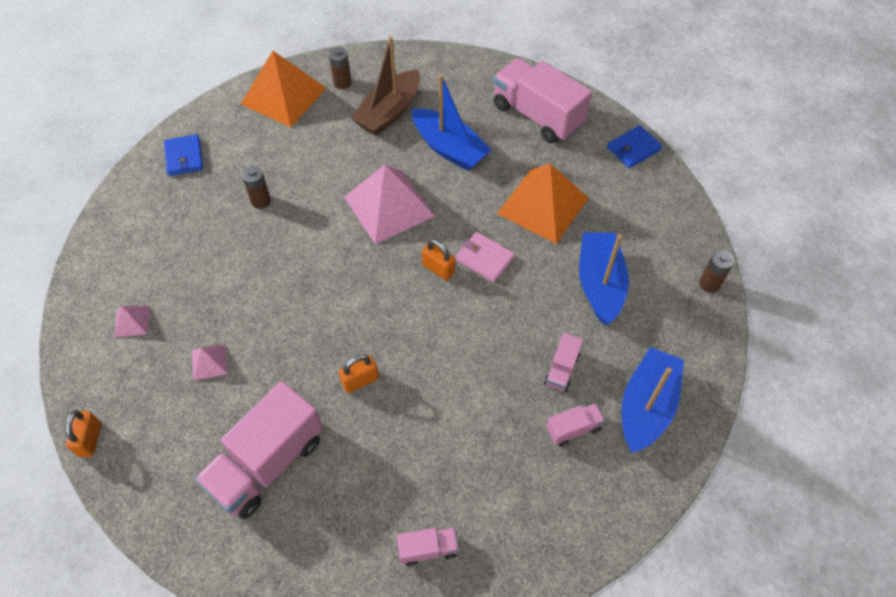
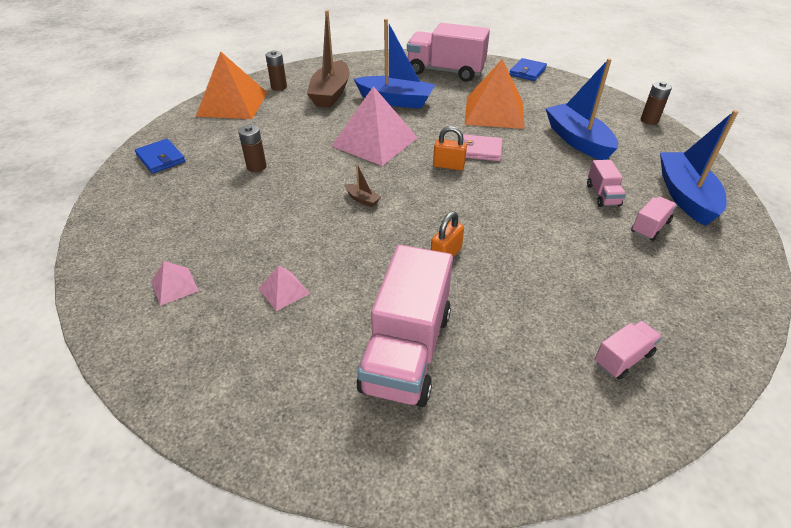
camera: 25 degrees left, 15 degrees down
orange padlock [65,410,102,457] -> none
none -> brown boat [345,163,381,207]

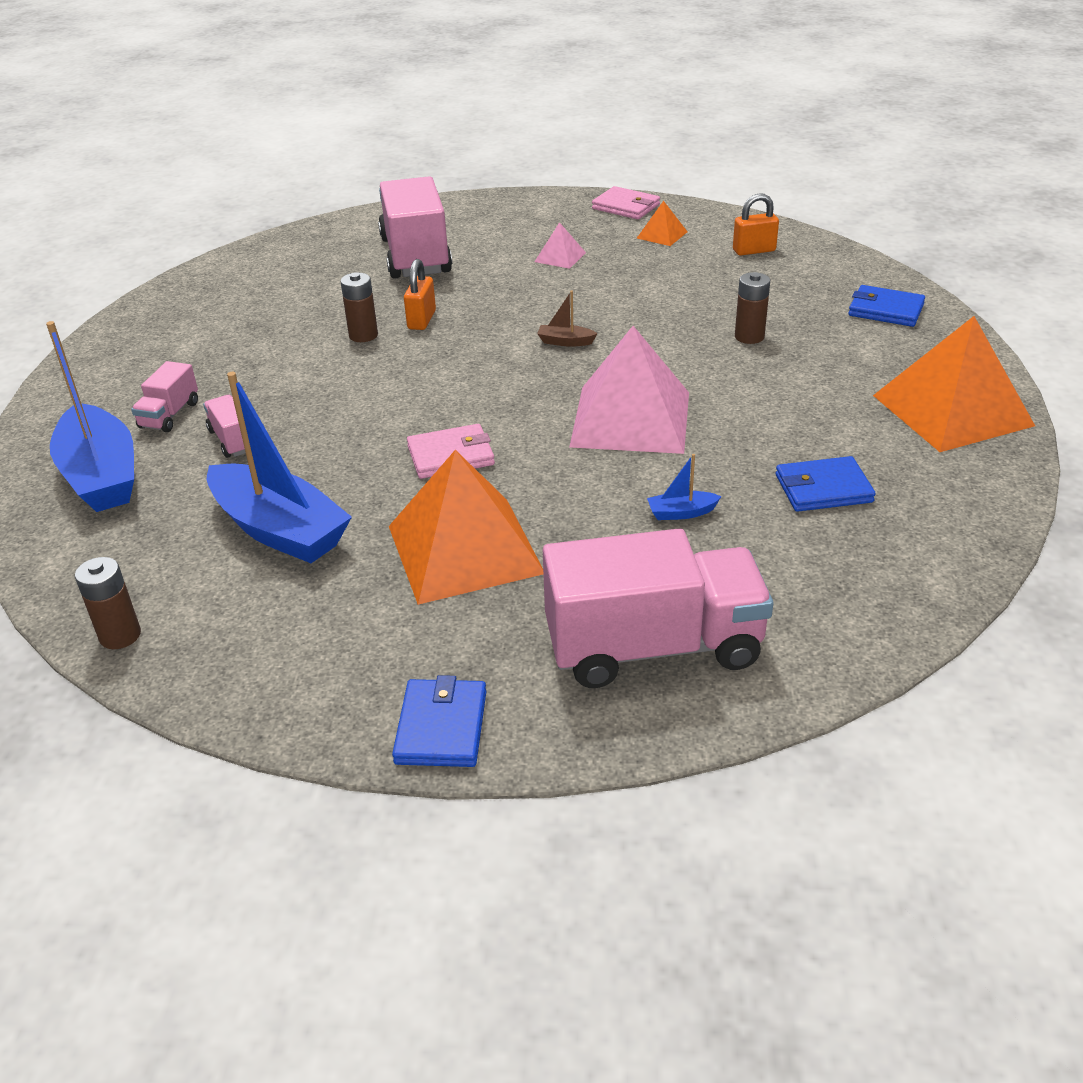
camera: 155 degrees right, 5 degrees down
pink pyramid [151,261,199,306] -> orange pyramid [637,201,688,246]
brown battery [266,50,287,91] -> brown battery moved to [341,272,378,342]
brown boat [307,10,350,108] -> blue wallet [776,456,876,512]
blue boat [354,19,435,109] -> blue boat [647,454,722,520], size x0.40
orange padlock [433,126,467,170] -> orange padlock moved to [733,193,779,256]
pink truck [595,321,662,380] -> none
none -> pink wallet [592,186,660,219]

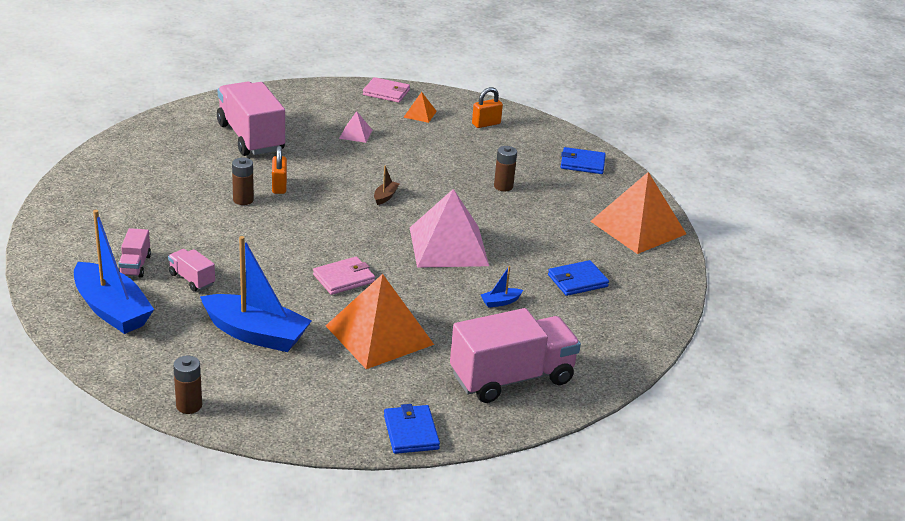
camera: 20 degrees left, 5 degrees down
brown boat [537,291,598,347] -> brown boat turned 120 degrees clockwise [374,166,400,205]

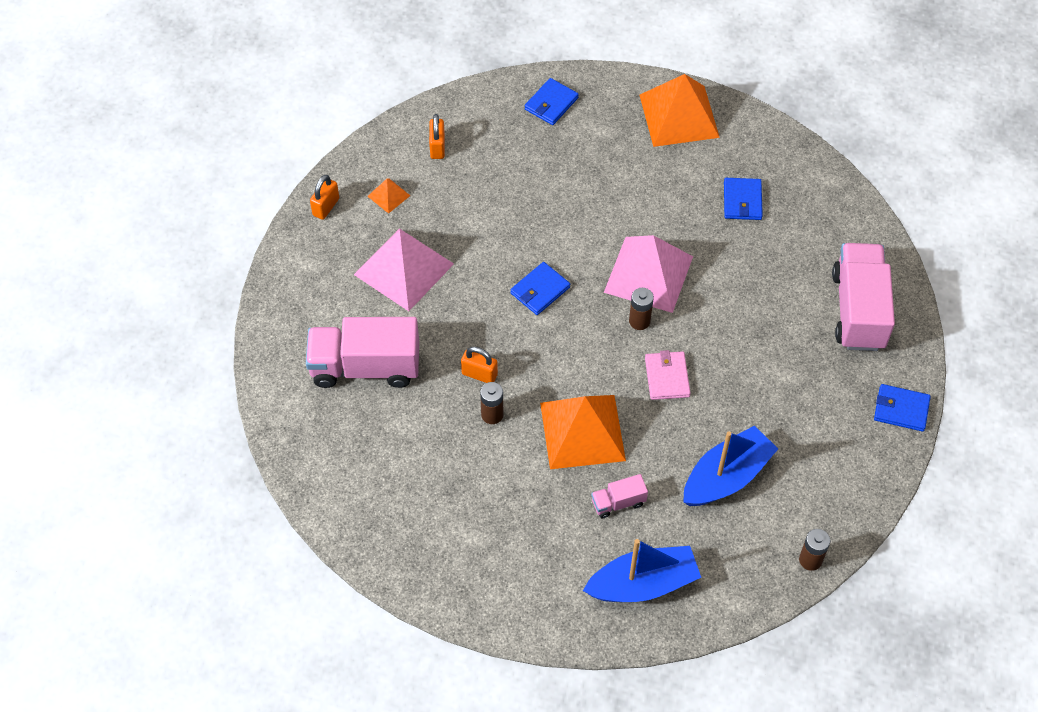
camera: 60 degrees left, 25 degrees up
pink truck [118,228,151,278] -> none
orange pyramid [326,274,434,369] -> orange pyramid moved to [540,395,626,469]
pink pyramid [339,111,372,143] -> pink pyramid [354,228,454,311], size x2.27
pink wallet [363,77,410,103] -> orange padlock [310,175,339,220]
brown boat [374,166,400,205] -> blue wallet [510,262,570,315]
blue boat [481,266,523,308] -> none
brown battery [494,146,517,191] -> brown battery moved to [629,288,654,330]

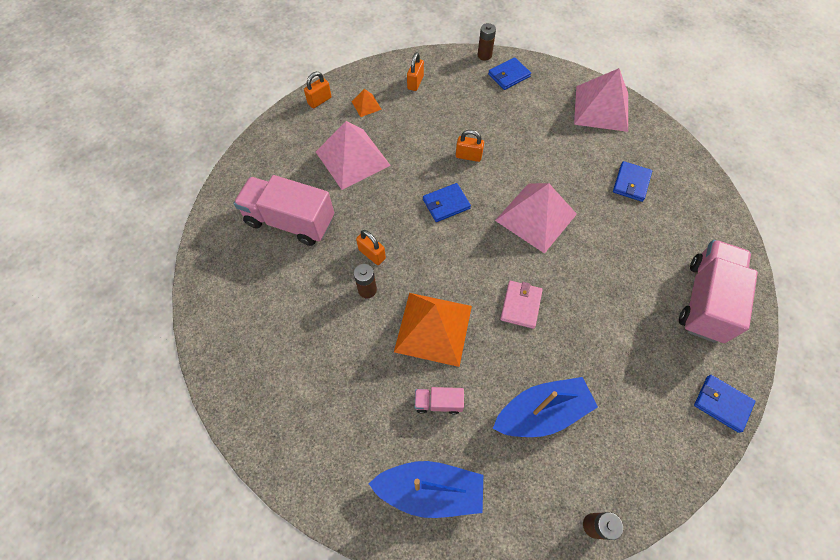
camera: 20 degrees right, 5 degrees up
brown battery [629,288,654,330] -> brown battery moved to [478,23,496,61]
orange pyramid [640,74,720,147] -> pink pyramid [574,68,628,132]
none -> orange padlock [456,130,484,162]

